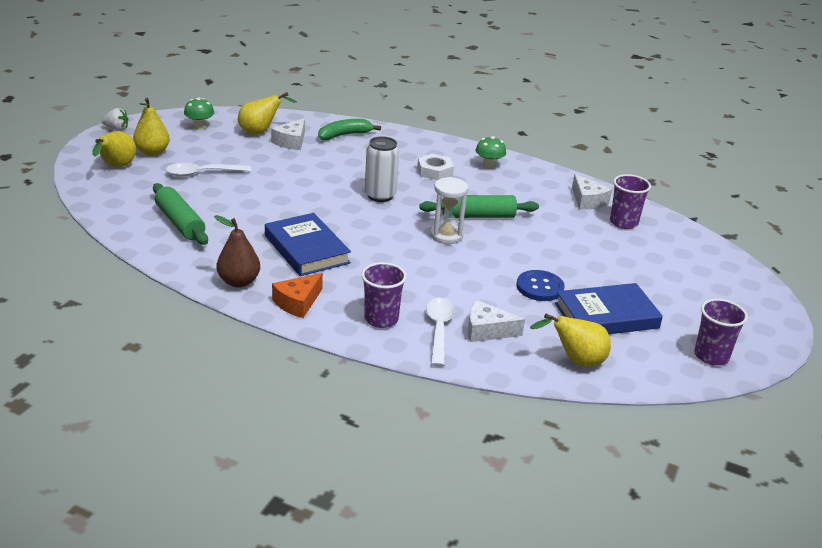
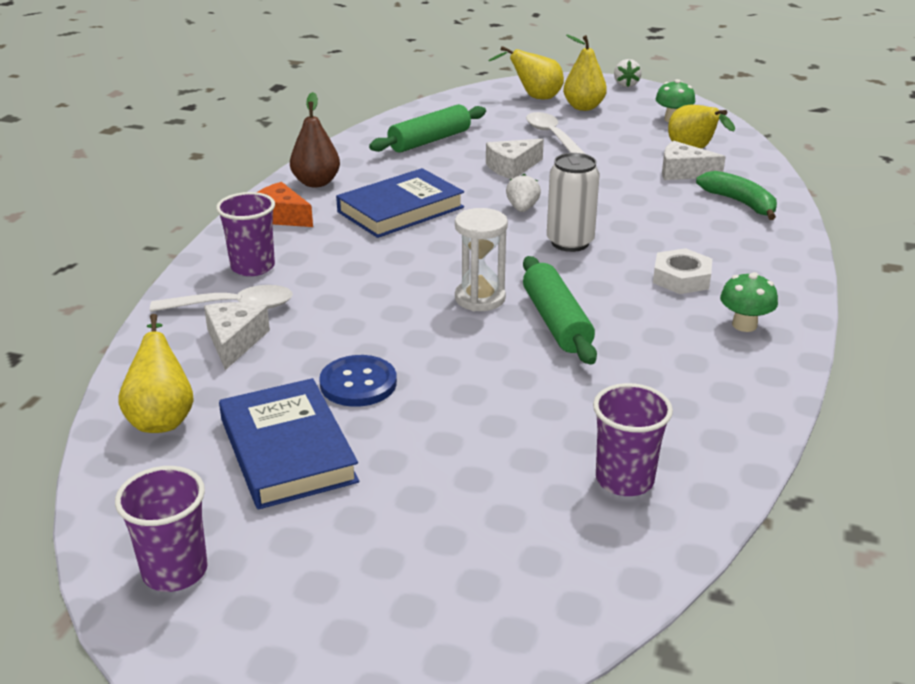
camera: 85 degrees right, 0 degrees up
white cheese [572,174,612,210] -> white cheese moved to [486,139,544,179]
none -> white strawberry [506,174,541,212]

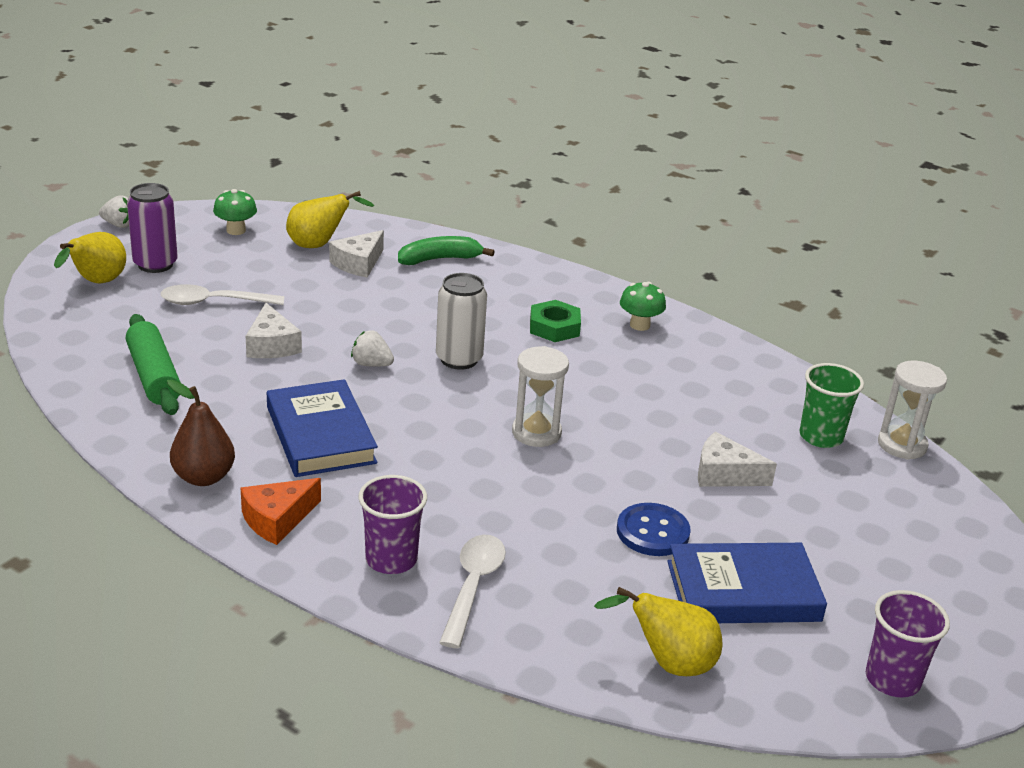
camera: 75 degrees left, 0 degrees up
white cheese [204,302,270,370] -> white cheese moved to [698,432,777,487]
green rolling pin [523,256,597,365] -> none
yellow pear [563,35,607,111] -> purple can [127,183,178,273]
purple cup [593,383,673,496] -> green cup [800,363,864,448]
white nut [653,248,712,294] -> green nut [530,300,581,342]
none -> white hourglass [878,361,947,460]

